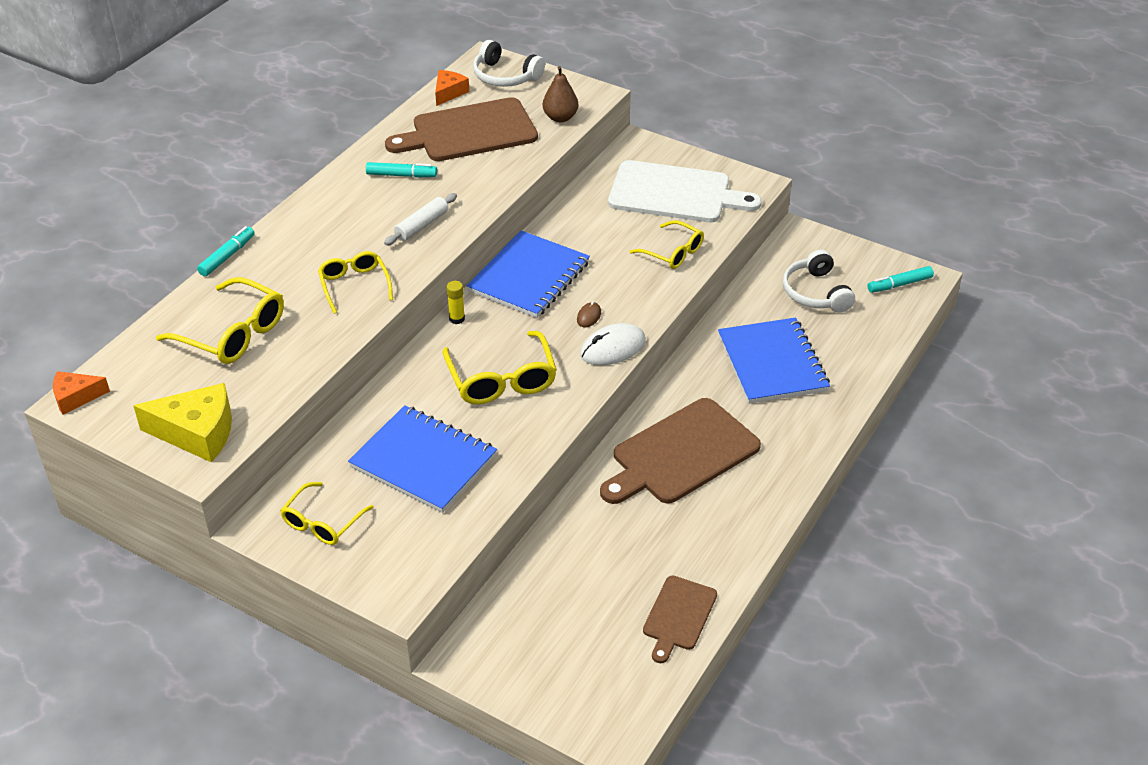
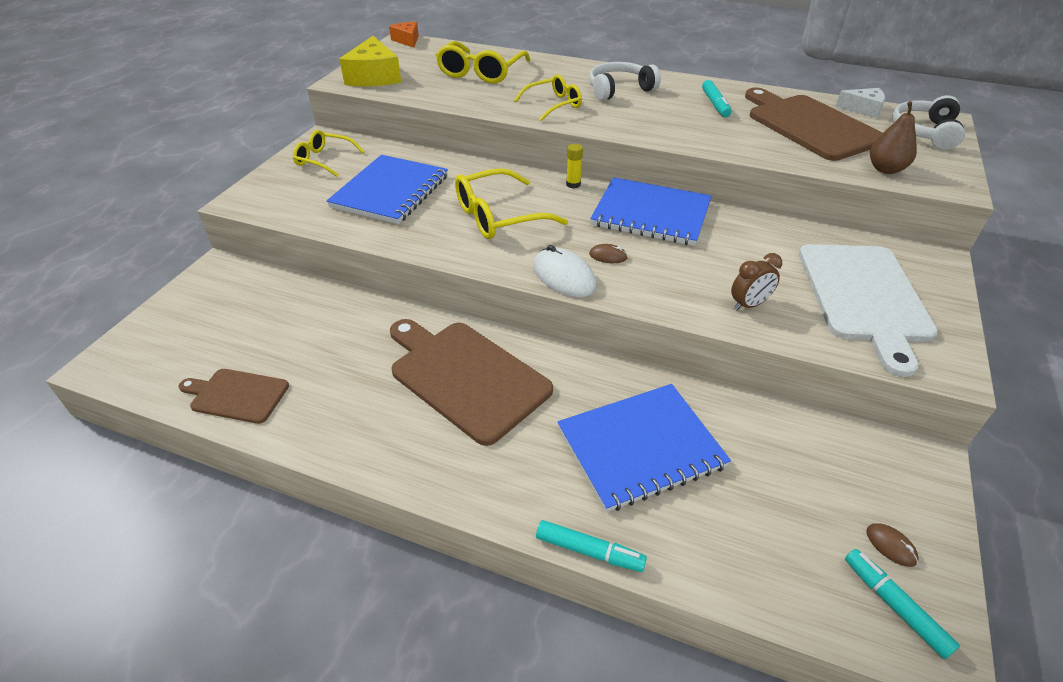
camera: 80 degrees right, 0 degrees up
turquoise marker [197,226,255,276] -> turquoise marker moved to [536,520,647,572]
white rolling pin [384,193,457,246] -> none
orange cheese [435,70,469,106] -> white cheese [836,88,885,118]
yellow glasses [629,221,704,269] -> brown clock [731,253,782,311]
white headphones [783,249,855,313] -> white headphones moved to [589,62,661,101]
none -> brown mouse [866,523,919,567]

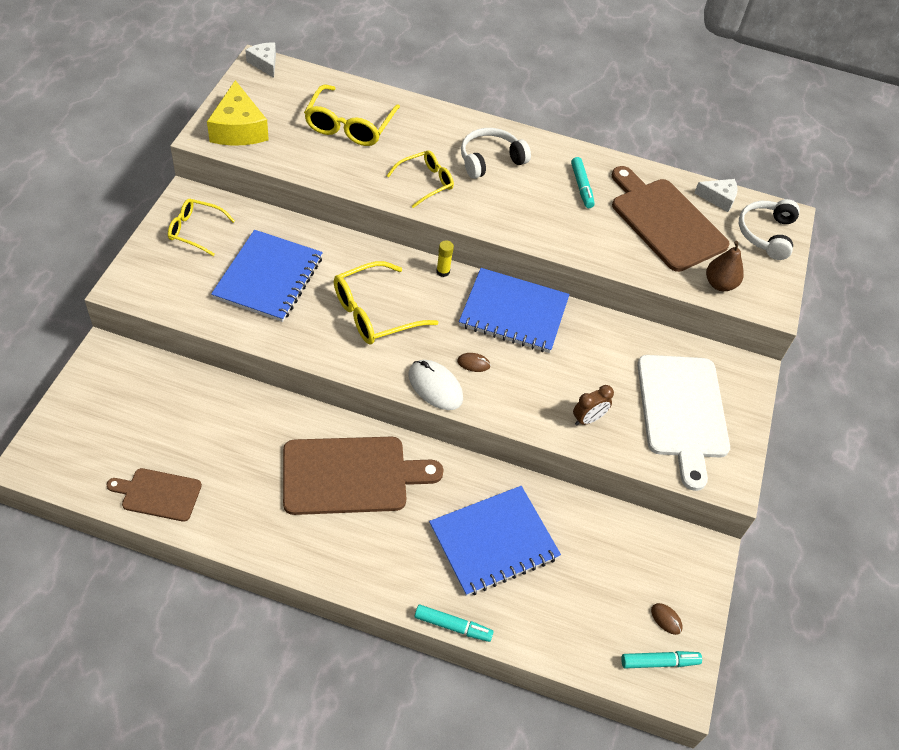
camera: 10 degrees left, 10 degrees up
orange cheese [389,22,419,48] -> white cheese [245,43,276,78]
brown cutting board [390,319,553,446] -> brown cutting board turned 135 degrees clockwise [283,437,444,515]
turquoise marker [845,549,960,659] -> turquoise marker turned 120 degrees clockwise [621,651,702,668]

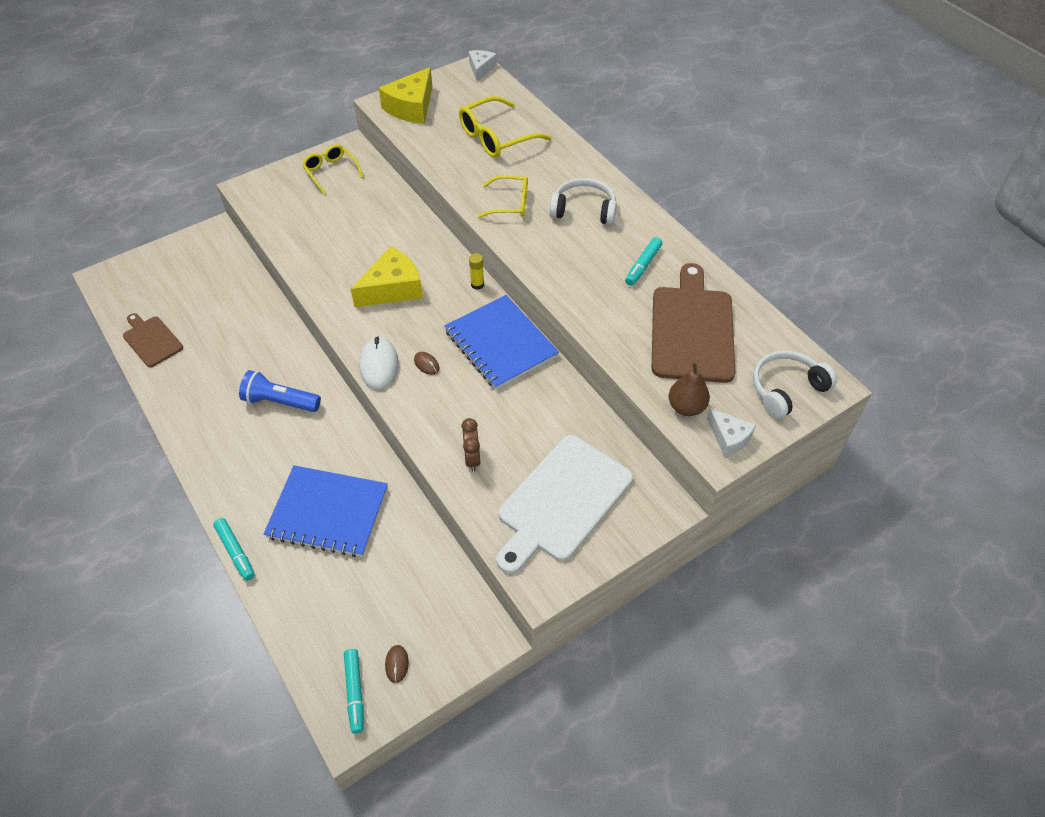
camera: 45 degrees right, 0 degrees up
blue notebook [211,230,323,322] -> none
brown cutting board [283,437,444,515] -> blue flashlight [239,370,321,412]
yellow glasses [334,261,438,344] -> yellow cheese [351,246,423,307]
brown clock [573,385,614,425] -> brown clock turned 75 degrees clockwise [461,418,480,471]
turquoise marker [621,651,702,668] -> turquoise marker turned 45 degrees clockwise [344,649,364,734]
white cheese [694,179,738,212] -> white cheese moved to [707,408,756,457]

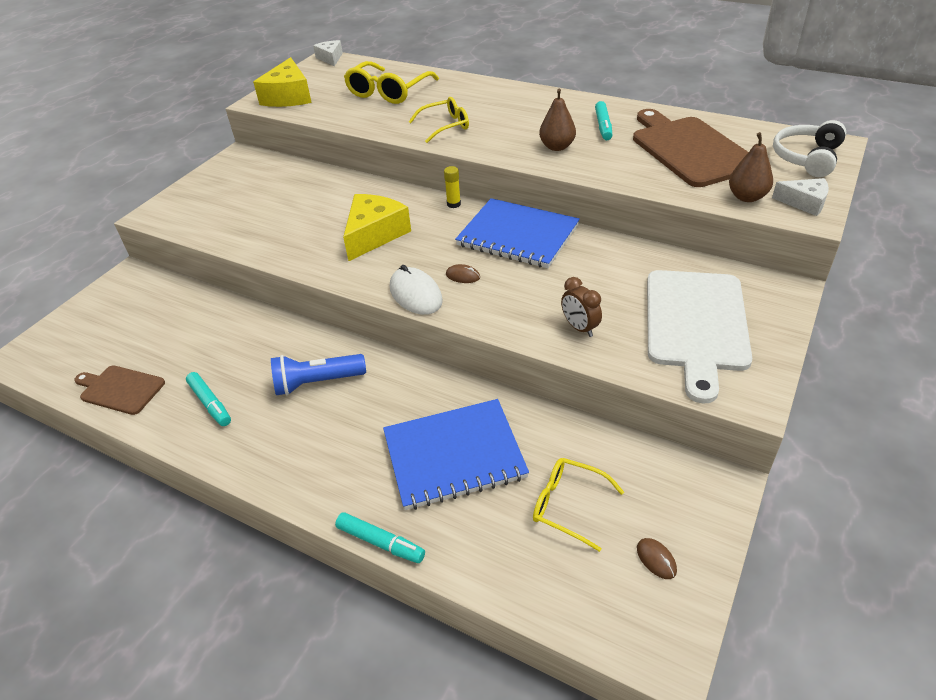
camera: 25 degrees left, 10 degrees down
yellow glasses [302,144,363,194] -> yellow glasses moved to [533,458,624,552]
turquoise marker [344,649,364,734] -> turquoise marker moved to [186,372,231,426]
white headphones [549,178,617,225] -> none
none -> brown pear [539,88,576,151]

